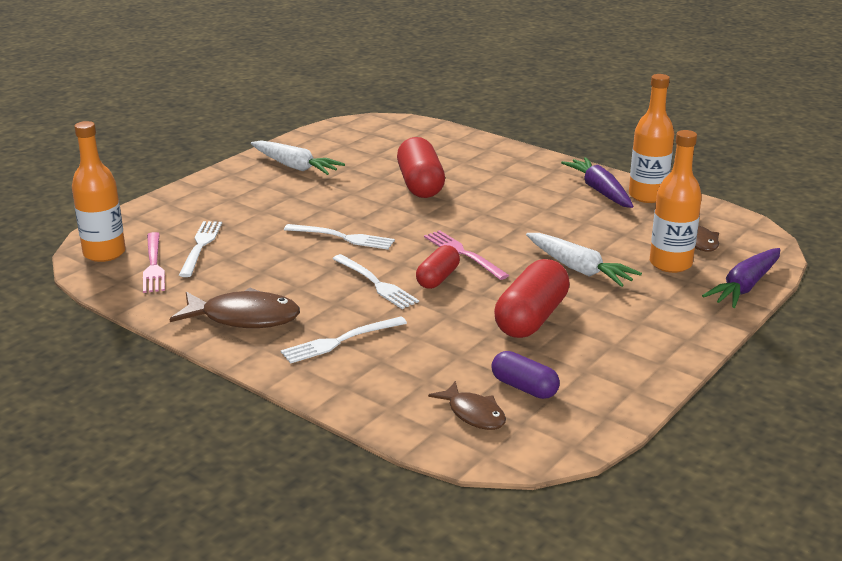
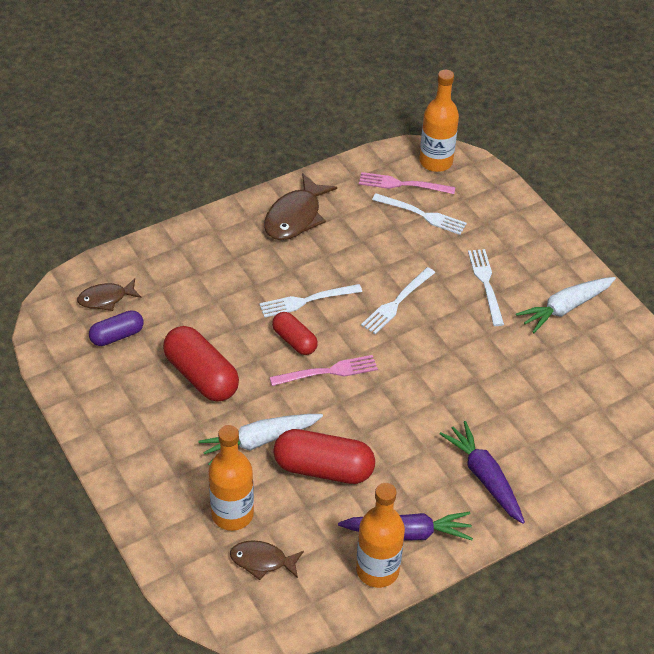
camera: 110 degrees right, 20 degrees up
white fork [281,316,407,364] -> white fork moved to [468,249,504,326]
red capsule [397,137,445,198] -> red capsule moved to [273,429,375,484]
purple carrot [702,248,780,308] -> purple carrot moved to [440,421,525,524]

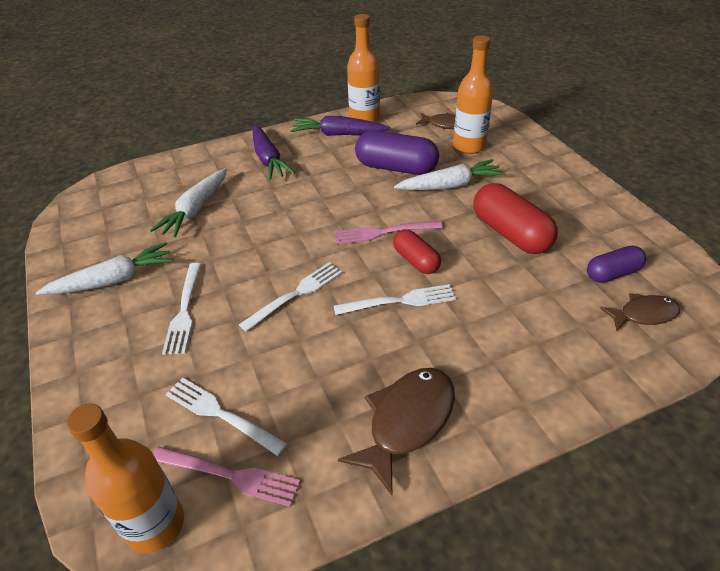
camera: 170 degrees left, 5 degrees down
red capsule [273,429,375,484] -> purple capsule [355,131,439,175]
none -> white carrot [150,168,227,238]

